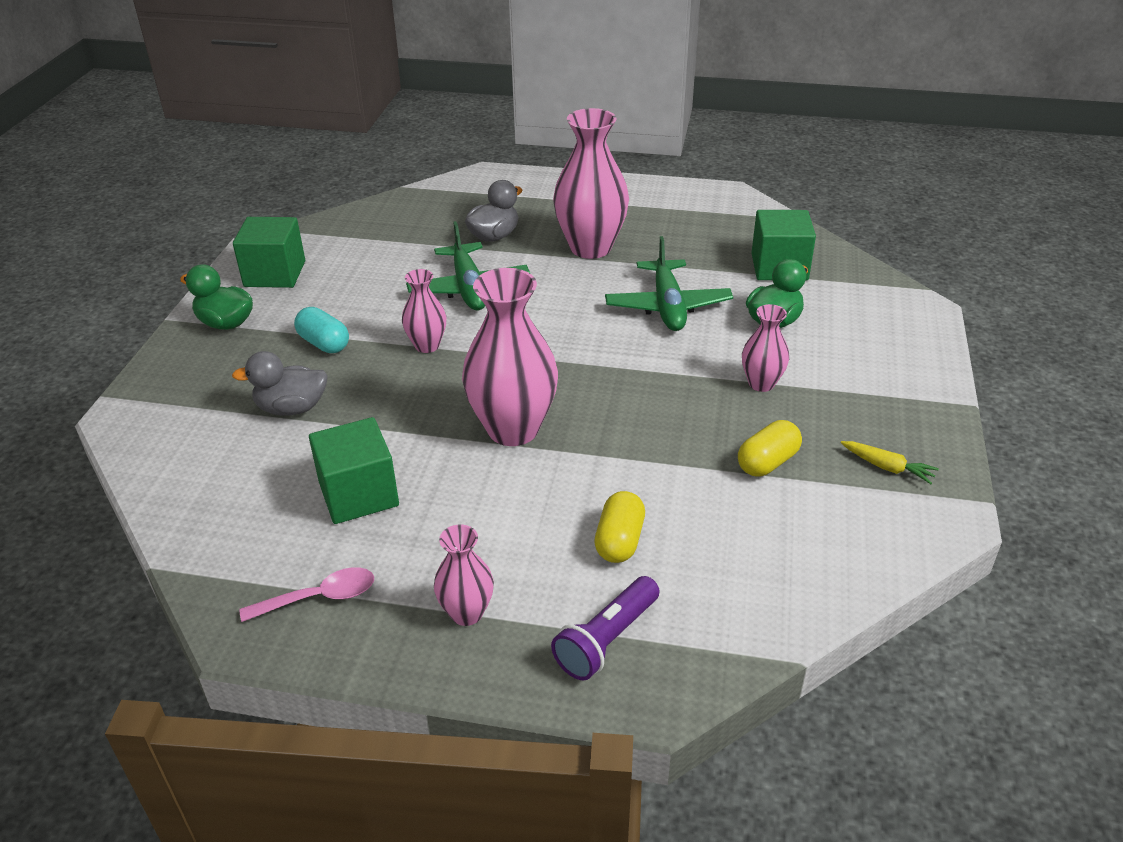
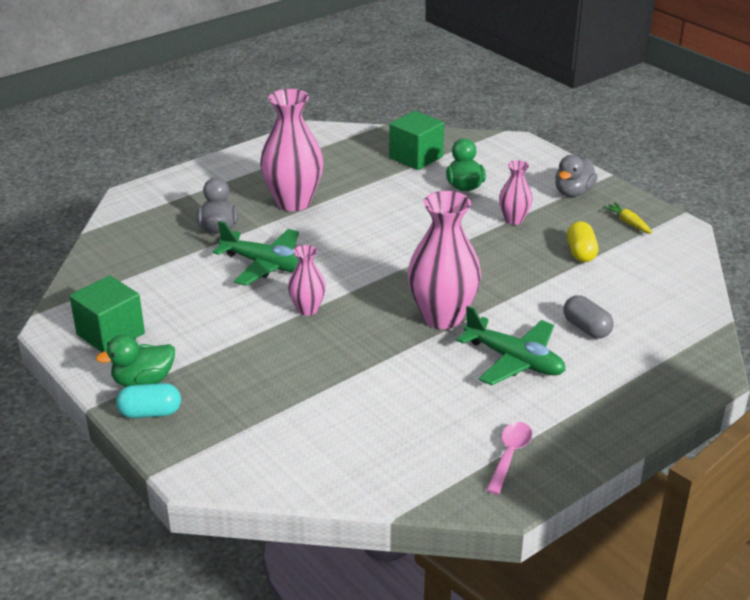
camera: 50 degrees left, 5 degrees down
grey duck [232,351,328,416] -> grey duck moved to [555,155,598,197]
turquoise capsule [294,307,349,353] -> turquoise capsule moved to [116,383,181,418]
green cube [309,417,399,524] -> none
pink vase [434,524,494,626] -> none
purple flashlight [551,576,660,681] -> none
yellow capsule [594,491,645,563] -> grey capsule [563,295,613,339]
green plane [605,236,733,331] -> green plane moved to [457,306,566,386]
yellow carrot [841,441,939,484] -> yellow carrot turned 105 degrees counterclockwise [603,202,652,234]

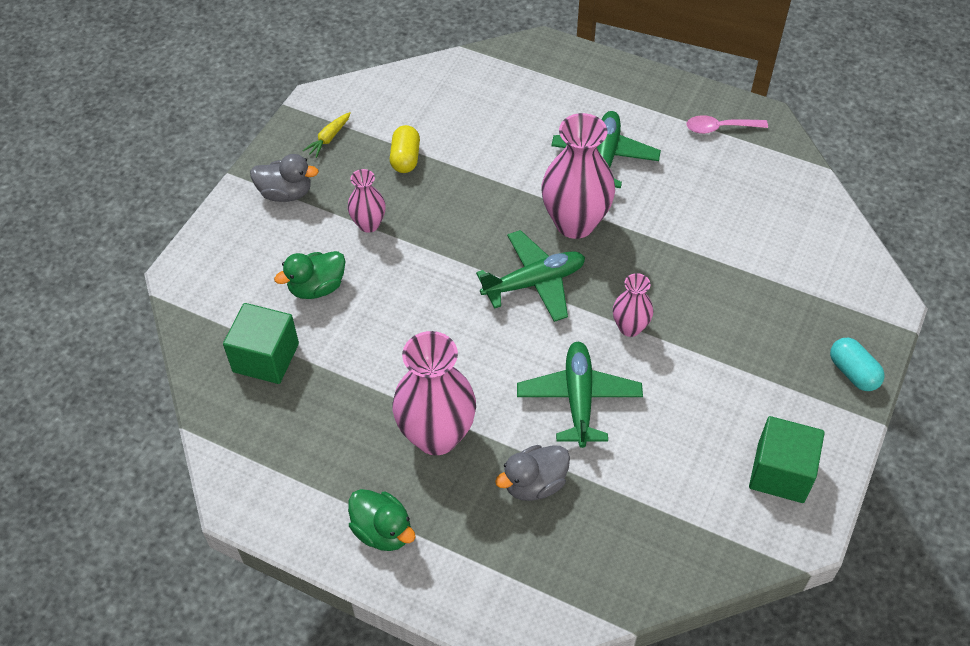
camera: 115 degrees left, 20 degrees up
green duck [96,335,175,387] -> green duck moved to [348,489,416,551]
grey capsule [563,295,613,339] -> none
yellow capsule [567,221,599,262] -> yellow capsule turned 60 degrees counterclockwise [390,125,420,173]
none -> green plane [476,230,585,322]

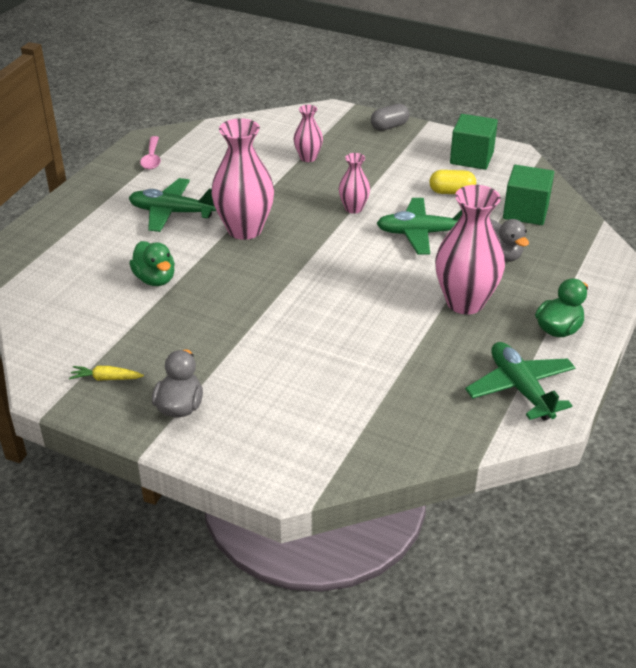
camera: 90 degrees left, 15 degrees down
green cube [223,303,299,384] -> green cube moved to [503,165,554,225]
green duck [274,251,346,299] -> green duck moved to [129,241,175,286]
yellow carrot [302,112,351,158] -> yellow carrot turned 150 degrees clockwise [69,366,144,381]
pink vase [348,169,386,233] -> pink vase moved to [294,105,323,162]
yellow capsule [390,125,420,173] -> yellow capsule moved to [429,170,476,194]
green plane [476,230,585,322] -> green plane moved to [465,342,576,421]
turquoise capsule [830,338,885,391] -> grey capsule [371,104,410,131]

